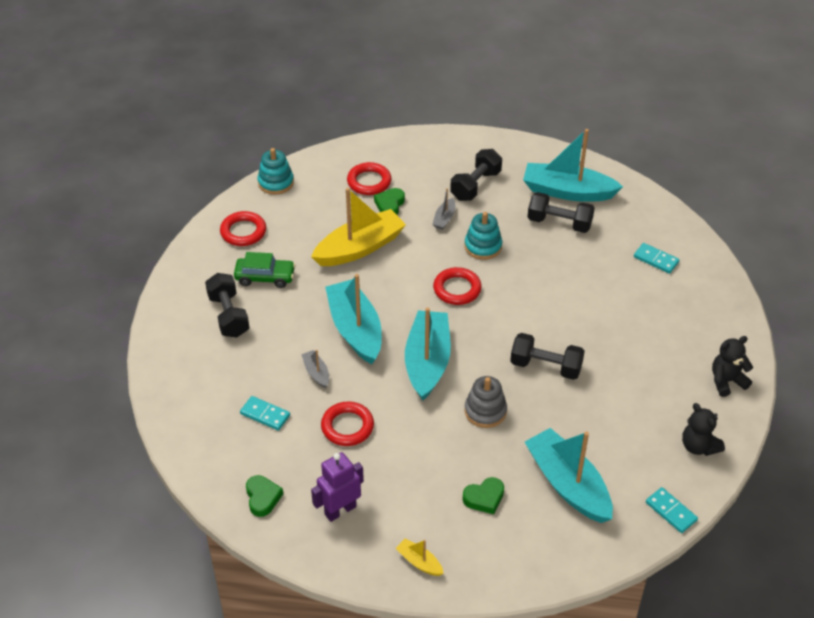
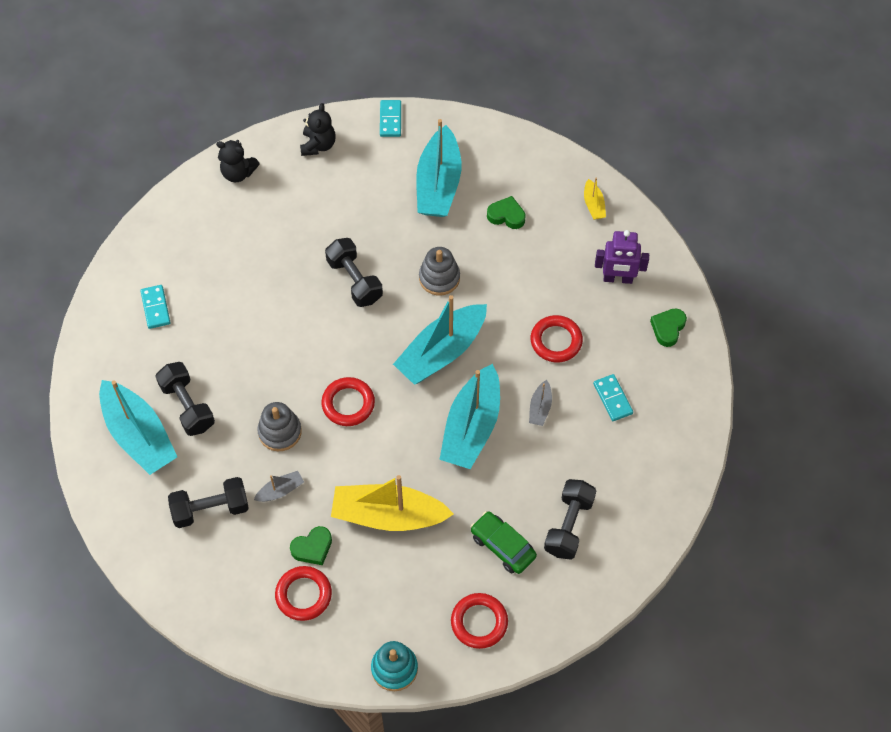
camera: 140 degrees left, 15 degrees up
turquoise stacking toy [465,212,502,260] -> grey stacking toy [257,402,302,451]

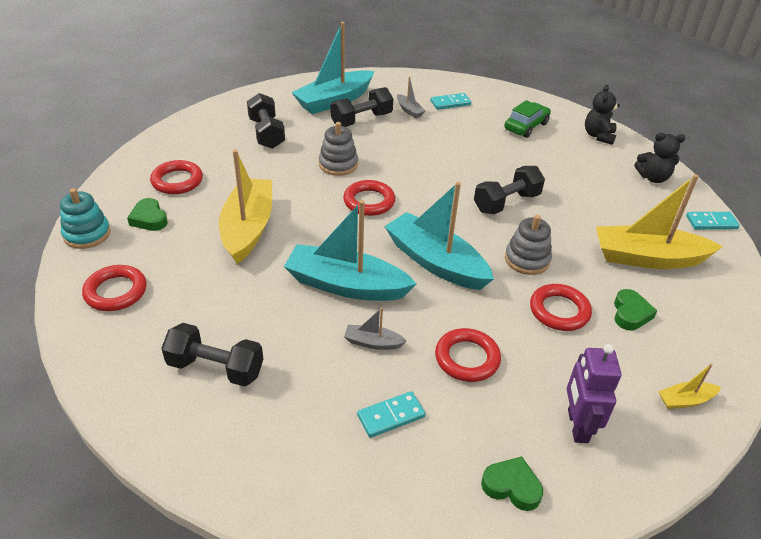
camera: 85 degrees right, 20 degrees down
grey boat [254,471,304,502] -> grey boat moved to [397,77,425,118]
green heart [290,526,332,565] -> green heart moved to [127,198,168,231]
turquoise boat [416,119,461,217] -> yellow boat [596,174,723,269]
green car [470,511,537,574] -> green car moved to [504,100,551,138]
none -> red ring [530,284,592,331]

